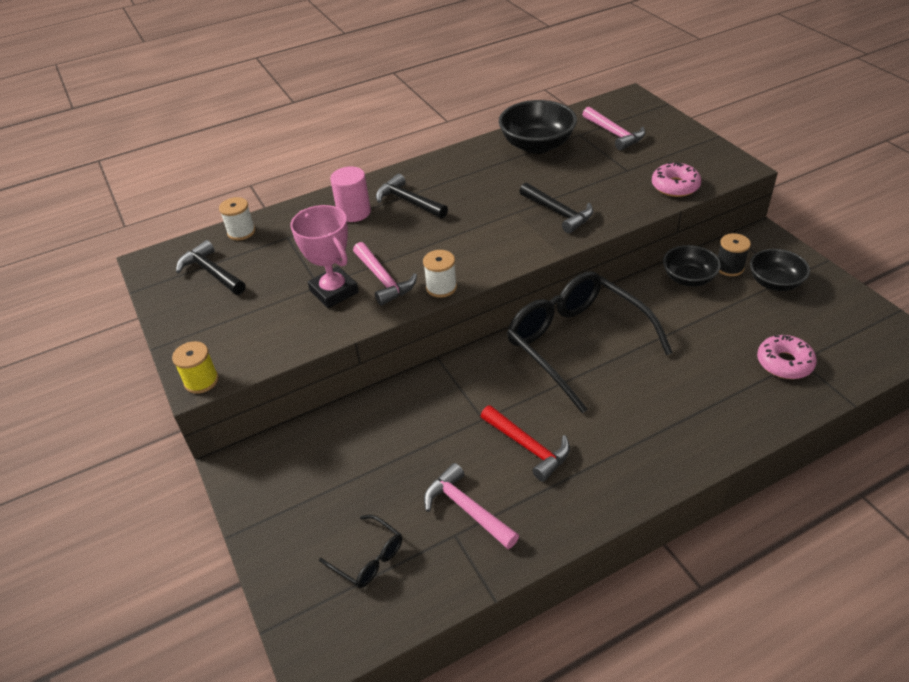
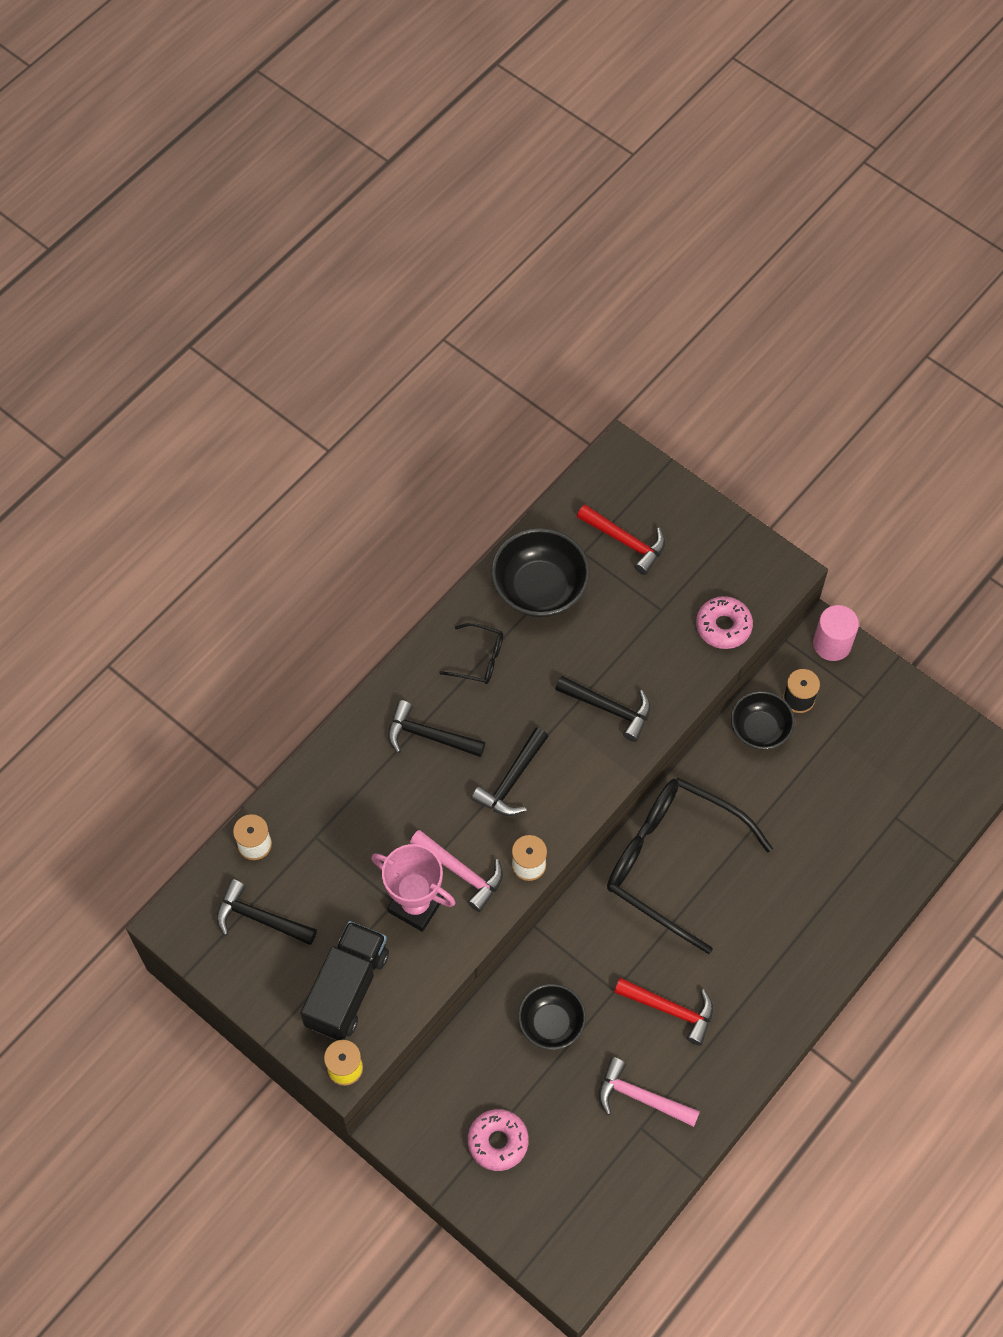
camera: 25 degrees left, 20 degrees up
black glasses [319,515,402,588] -> black glasses moved to [440,623,503,684]
pink cylinder [330,166,371,222] -> pink cylinder moved to [813,605,859,661]
pink hammer [582,107,645,151] -> red hammer [577,504,665,575]
black bowl [750,249,810,291] -> black bowl moved to [518,984,586,1050]
pink donut [757,335,817,379] -> pink donut moved to [468,1109,529,1171]
none -> black truck [300,921,389,1040]
none -> black hammer [471,727,549,816]

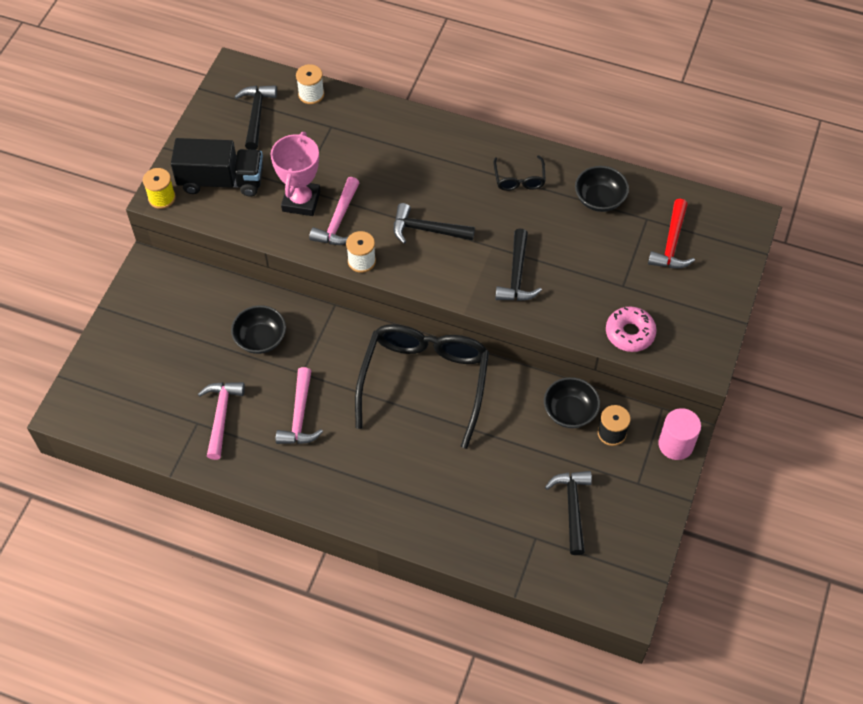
camera: 70 degrees right, 5 degrees down
black hammer [388,700,486,757] -> black hammer moved to [545,471,592,555]
pink donut [468,1109,529,1171] -> none
black bowl [491,528,590,617] -> black bowl [575,166,629,212], size x0.65
red hammer [614,978,713,1046] -> pink hammer [276,367,323,444]

